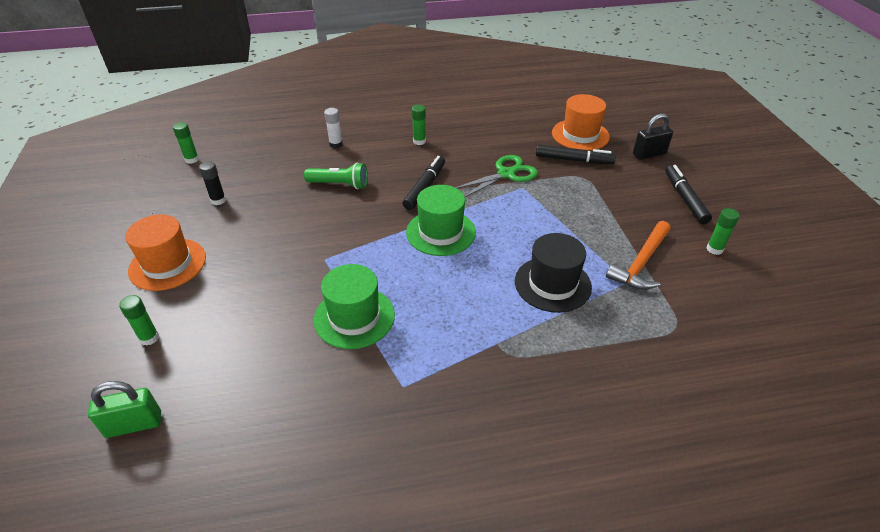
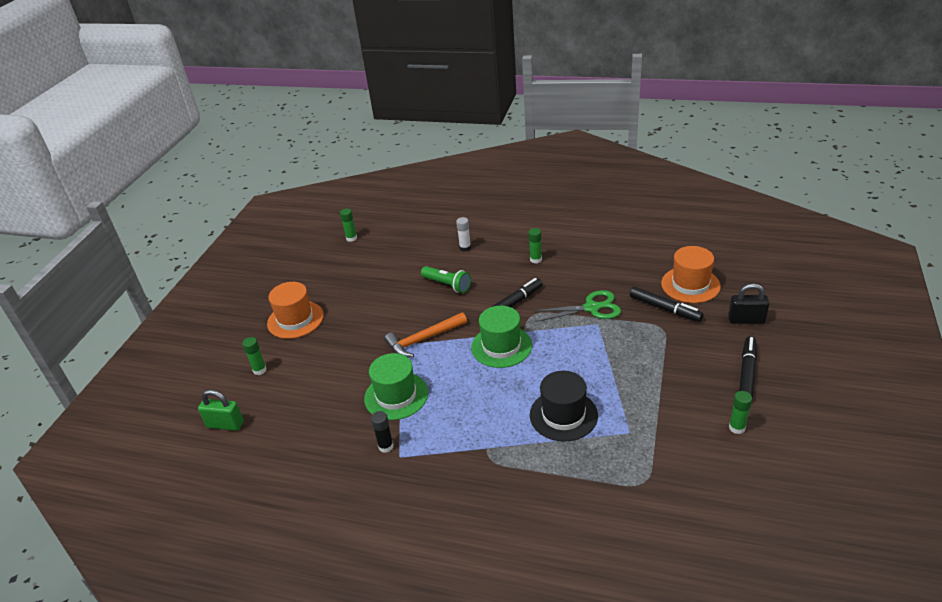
camera: 30 degrees right, 5 degrees down
black glue stick [199,161,226,205] -> black glue stick moved to [371,411,394,453]
orange hammer [606,221,671,290] -> orange hammer moved to [384,312,467,358]

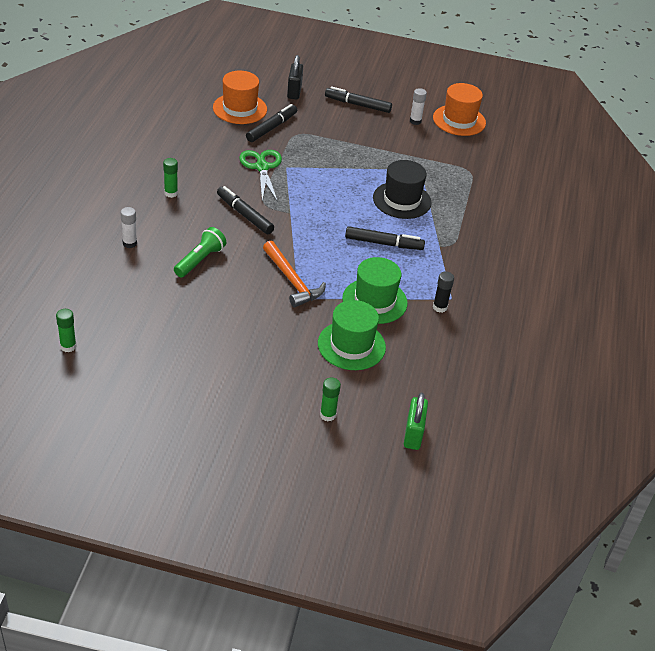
camera: 100 degrees left, 5 degrees up
orange hat [267,282,324,339] -> orange hat moved to [433,83,486,136]
green hat [471,306,532,368] -> green hat moved to [318,300,386,370]
green glue stick [729,391,752,434] -> white glue stick [410,88,427,125]
none -> black marker [345,226,425,250]

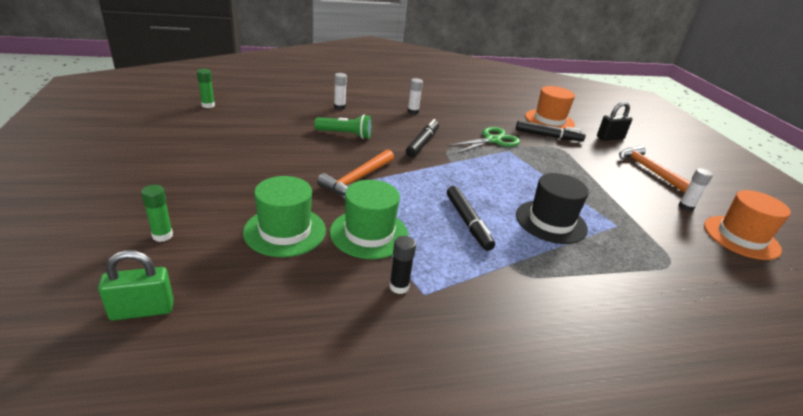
camera: 65 degrees right, 10 degrees down
green glue stick [163,158,178,198] -> white glue stick [408,78,423,114]
black marker [325,86,392,113] -> orange hammer [619,145,690,193]

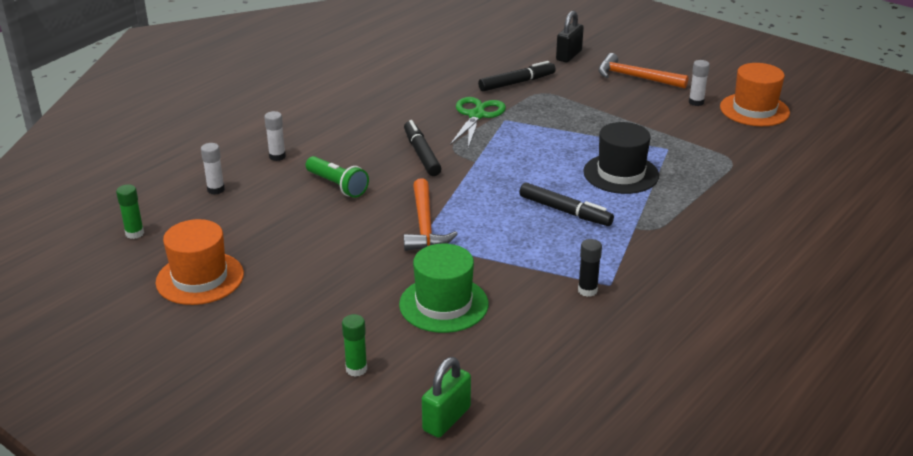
camera: 35 degrees left, 0 degrees up
green flashlight [314,115,372,139] -> green flashlight turned 75 degrees clockwise [306,156,369,198]
green hat [330,180,409,259] -> none
white glue stick [408,78,423,114] -> white glue stick moved to [201,143,225,195]
orange hat [525,86,575,129] -> orange hat moved to [156,219,244,305]

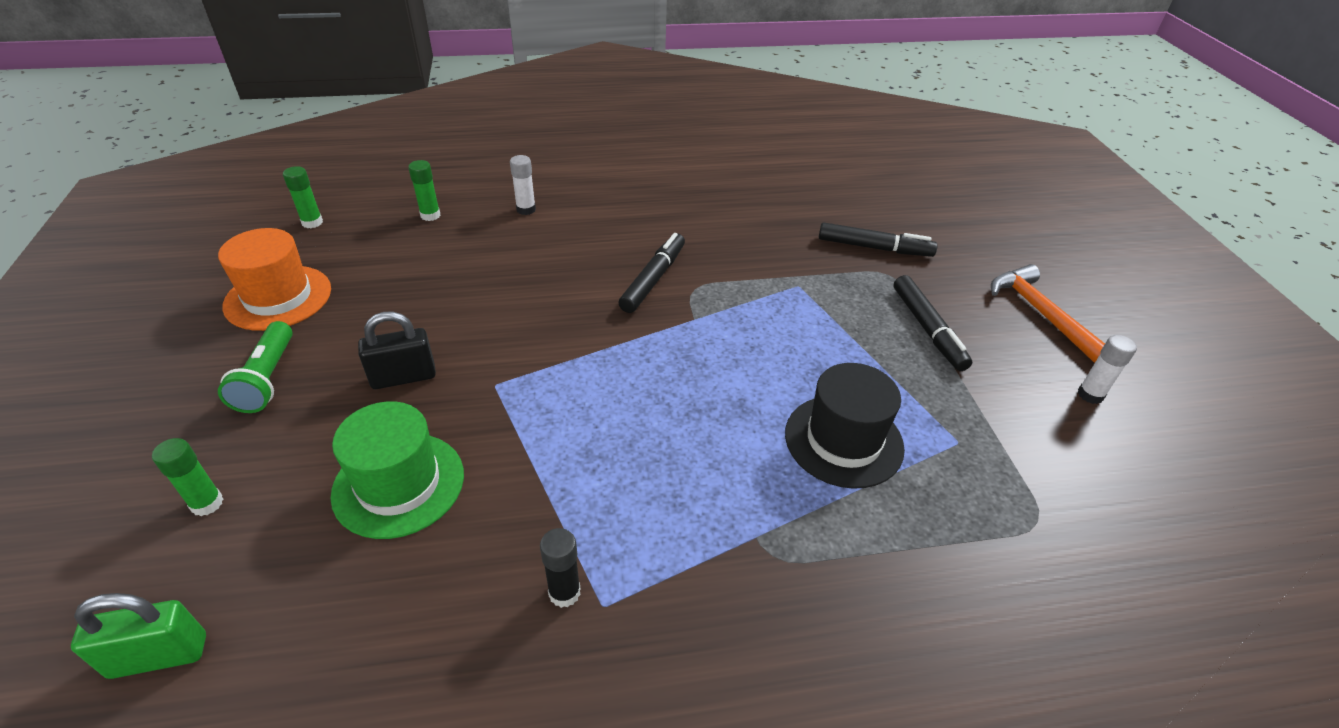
camera: 40 degrees right, 10 degrees up
white glue stick [201,143,225,195] -> green glue stick [408,160,441,221]
green flashlight [306,156,369,198] -> green flashlight moved to [218,321,293,413]
orange hammer [404,179,458,251] -> none
green scissors [450,97,506,148] -> none
black marker [519,182,614,226] -> black marker moved to [894,275,972,371]
black padlock [556,11,584,62] -> black padlock moved to [358,312,436,389]
orange hat [720,63,790,126] -> none

